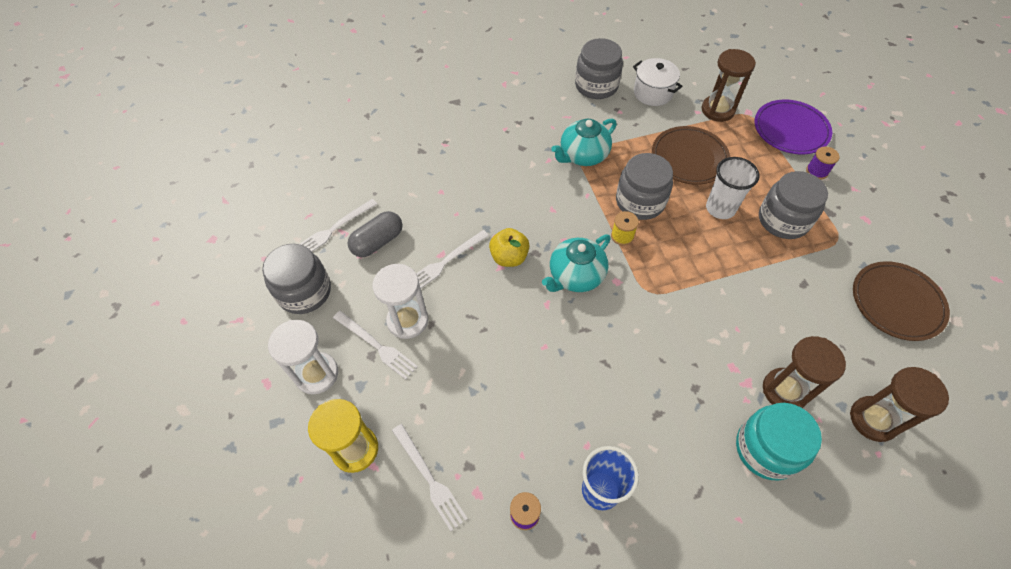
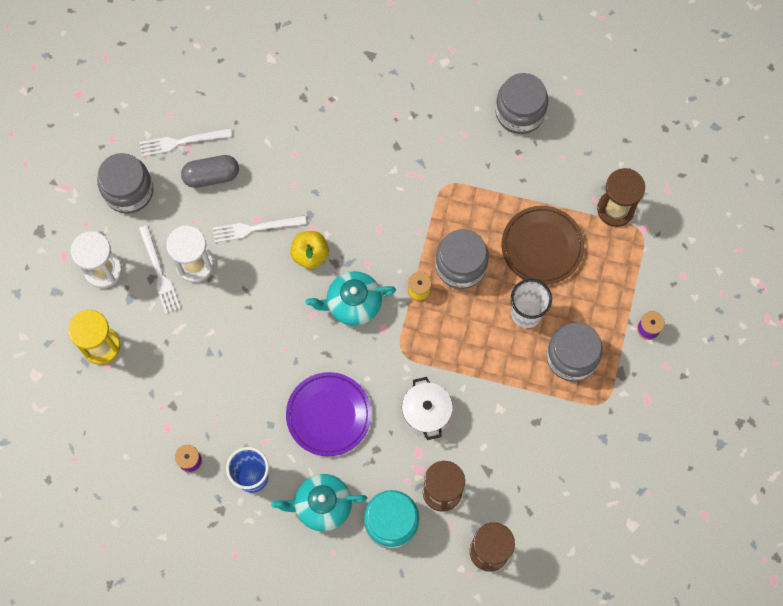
camera: 30 degrees right, 15 degrees up
white fork [392,424,468,531] -> none
turquoise teapot [551,119,617,166] -> turquoise teapot moved to [271,474,367,531]
white pot [633,58,682,106] -> white pot moved to [402,377,453,440]
purple plate [755,100,832,154] -> purple plate moved to [286,372,371,456]
brown plate [853,261,950,341] -> none

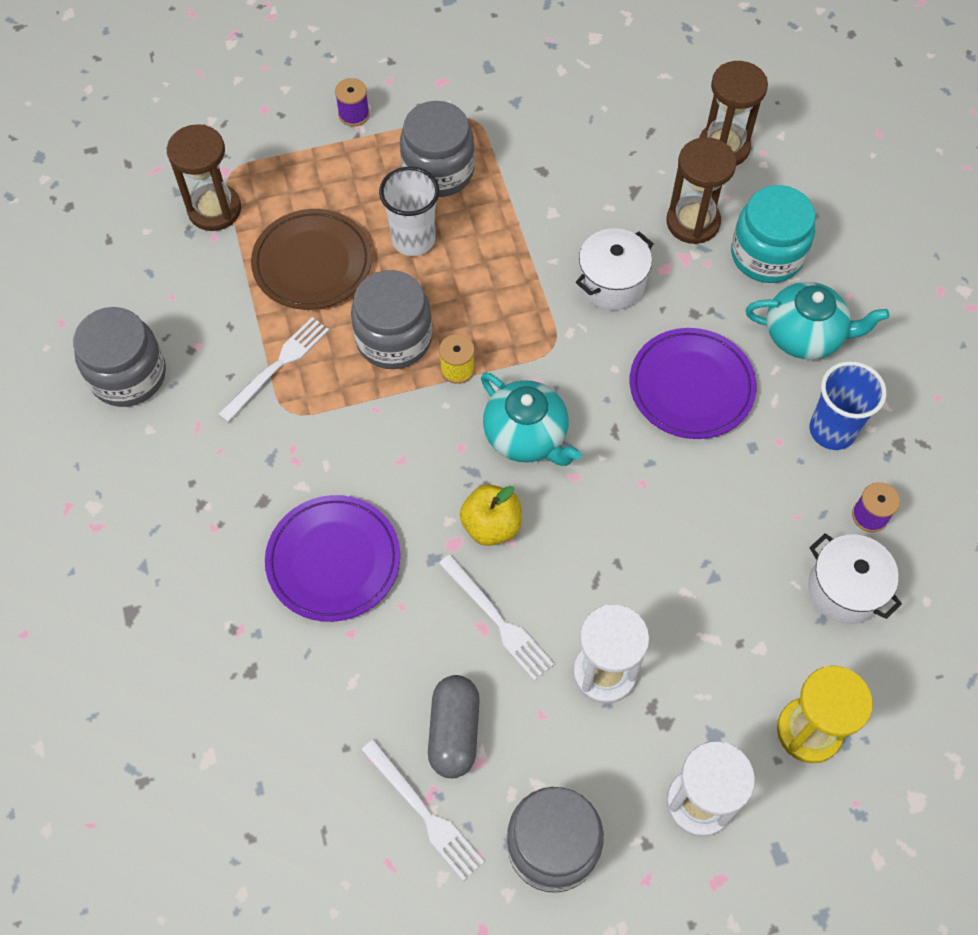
camera: 120 degrees left, 10 degrees down
white fork [139,225,181,314] -> white fork moved to [218,317,329,422]
grey capsule [181,155,239,188] -> grey capsule turned 45 degrees clockwise [428,675,480,778]
turquoise teapot [271,474,367,531] -> turquoise teapot turned 45 degrees counterclockwise [746,282,889,360]
none -> purple plate [265,495,400,622]
none -> white pot [808,533,902,624]

